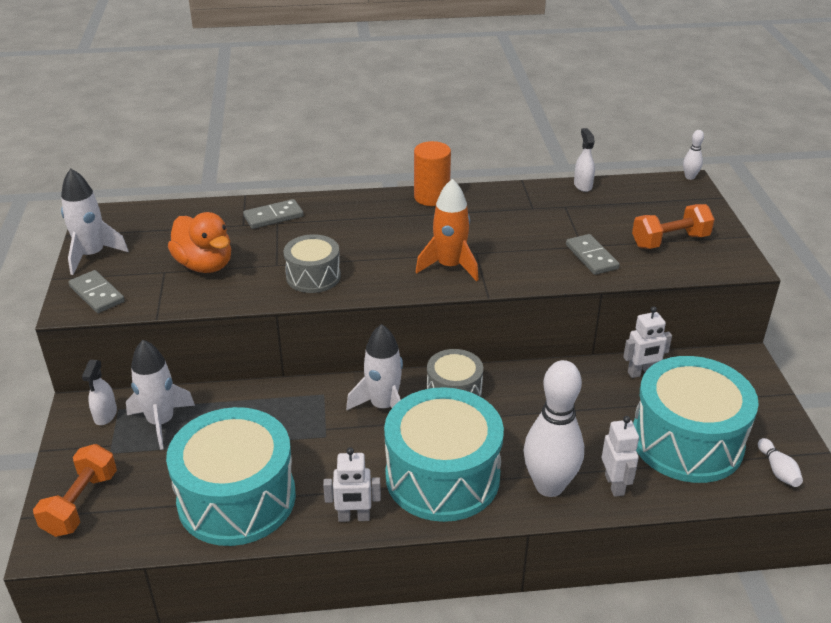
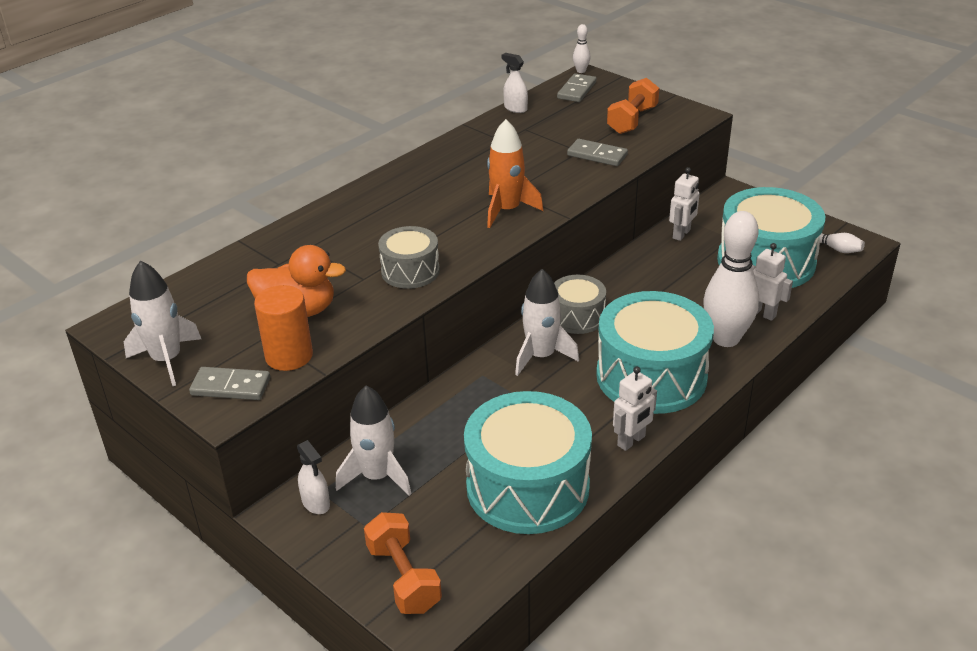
camera: 40 degrees left, 0 degrees up
grey domino [243,199,303,229] -> grey domino moved to [557,73,596,102]
orange cylinder [414,141,451,206] -> orange cylinder moved to [254,285,313,371]

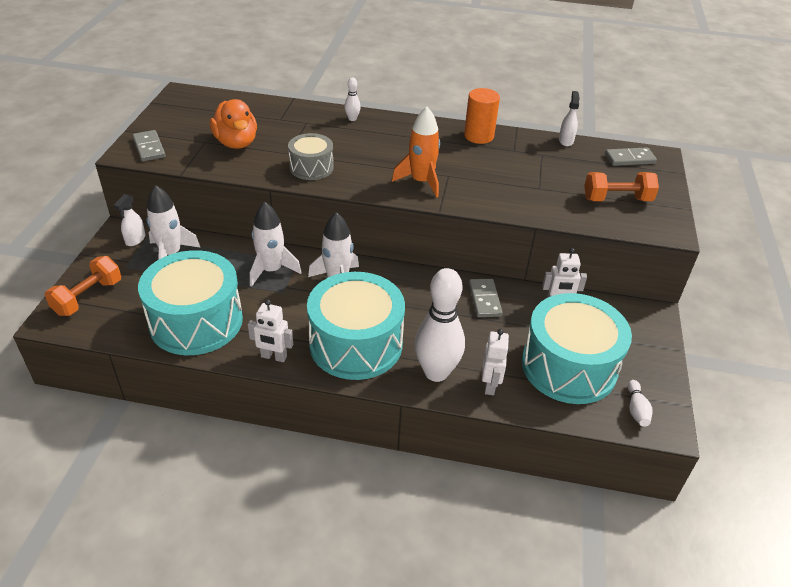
camera: 55 degrees right, 5 degrees up
white rocket [124,260,201,386] -> white rocket moved to [250,202,302,287]
orange cylinder [254,285,313,371] -> orange cylinder moved to [464,88,500,144]
grey drum [554,275,606,334] -> none
grey domino [567,139,628,166] -> grey domino moved to [469,279,503,317]
white bowling pin [573,24,590,73] -> white bowling pin moved to [345,78,361,121]

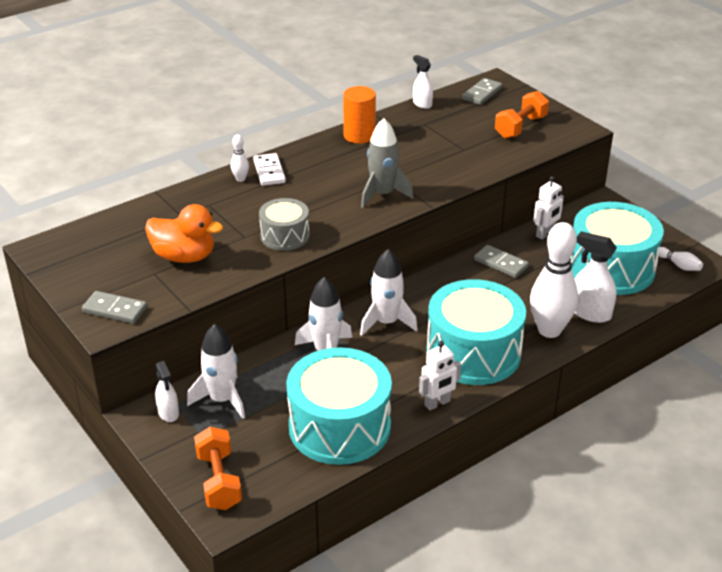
camera: 45 degrees left, 5 degrees down
orange rocket [392,107,440,198] -> grey rocket [361,118,414,208]
white robot [482,329,509,395] -> white spray bottle [575,231,617,323]
none -> white domino [253,153,286,186]

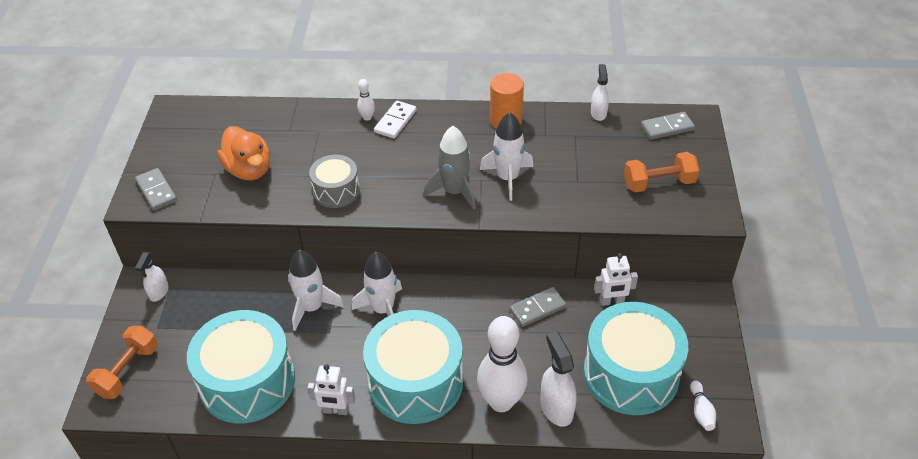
camera: 40 degrees right, 10 degrees up
white rocket [187,324,245,419] -> white rocket moved to [480,112,533,201]
grey domino [474,245,529,278] -> grey domino turned 75 degrees clockwise [509,287,567,327]

